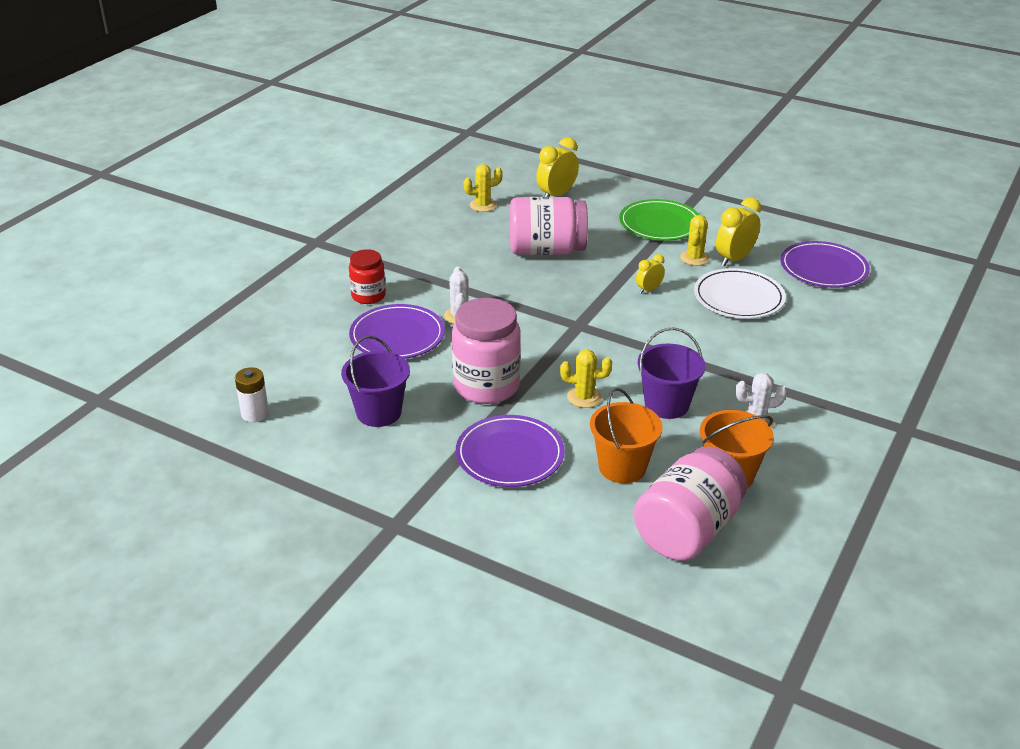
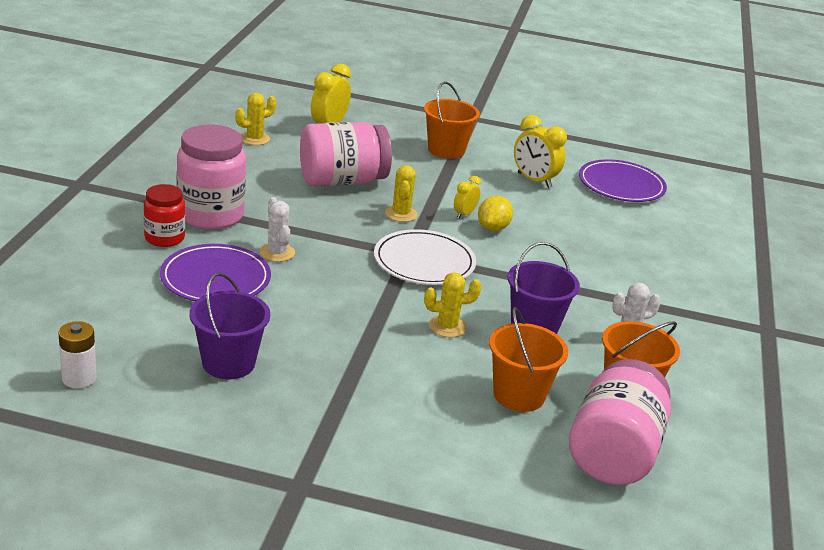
camera: 20 degrees left, 5 degrees down
pink jar [452,298,521,404] -> pink jar moved to [177,125,246,230]
purple plate [456,415,565,487] -> none
green plate [619,199,699,241] -> orange bucket [424,81,480,159]
yellow cactus [680,215,710,266] -> yellow cactus moved to [385,165,418,222]
white plate [694,268,786,319] -> white plate moved to [374,229,476,285]
yellow clock [716,197,761,266] -> yellow clock turned 75 degrees counterclockwise [514,115,567,188]
none -> yellow lemon [478,196,513,231]

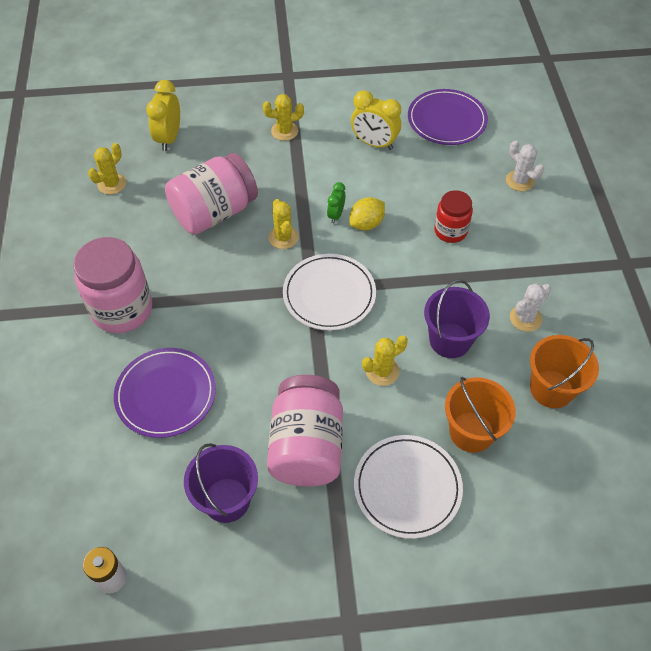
camera: 15 degrees left, 25 degrees up
red jar [144,184,185,247] -> red jar moved to [434,190,473,243]
white cactus [259,197,295,262] -> white cactus moved to [506,140,544,191]
orange bucket [424,81,480,159] -> yellow cactus [263,94,304,141]
yellow clock [454,176,481,218] -> green clock [327,182,345,224]
yellow lemon [478,196,513,231] -> yellow lemon turned 45 degrees clockwise [349,197,385,231]
pink jar [569,359,671,485] -> pink jar moved to [267,375,343,487]
none -> white plate [354,435,463,539]

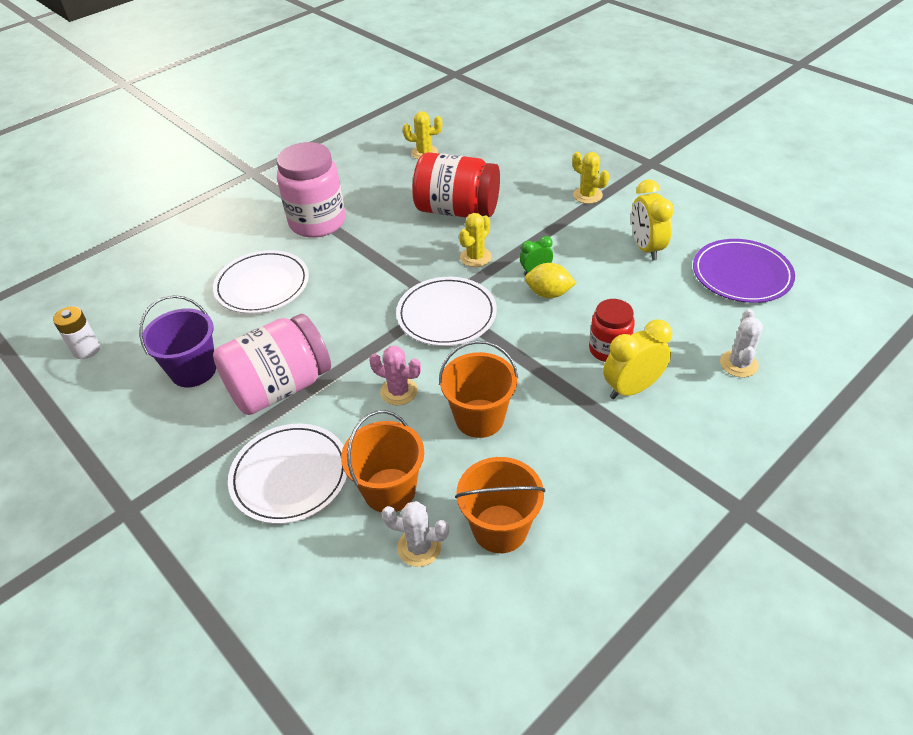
camera: 55 degrees right, 10 degrees down
purple plate [114,348,216,438] -> white plate [213,250,309,314]
yellow clock [146,80,180,151] -> yellow clock moved to [603,319,672,399]
pink jar [165,153,258,235] -> red jar [412,152,500,218]
yellow cactus [362,336,408,386] -> pink cactus [369,346,421,405]
purple bucket [424,280,490,358] -> orange bucket [439,341,518,438]
white cactus [510,283,551,332] -> white cactus moved to [381,501,449,567]

